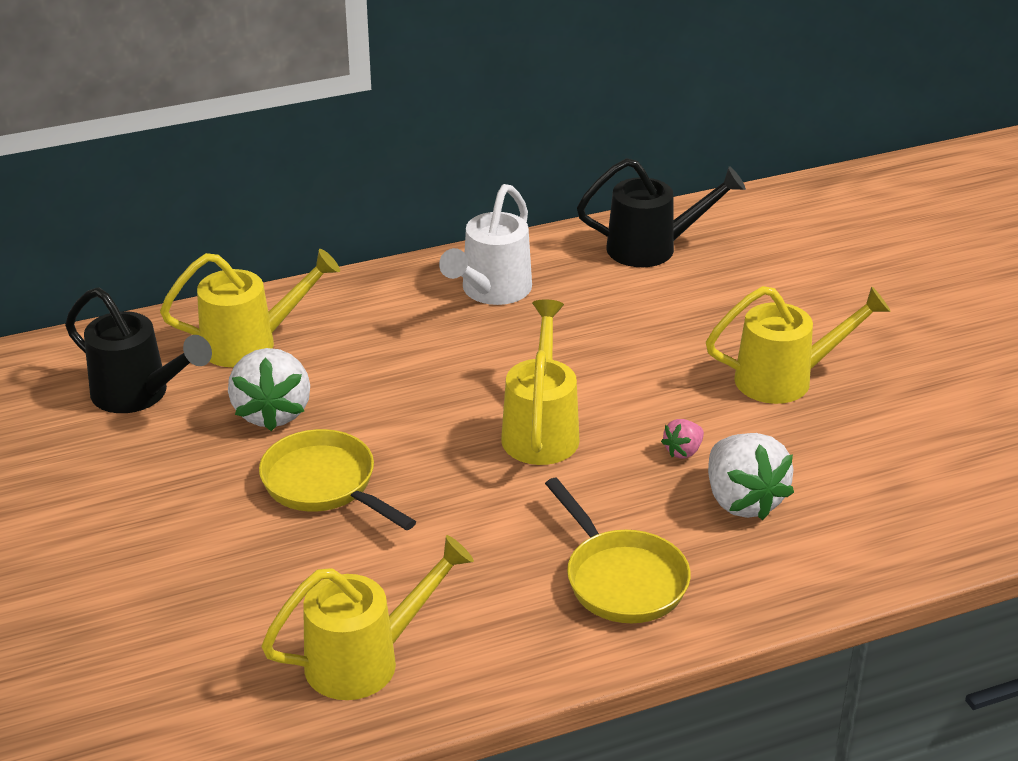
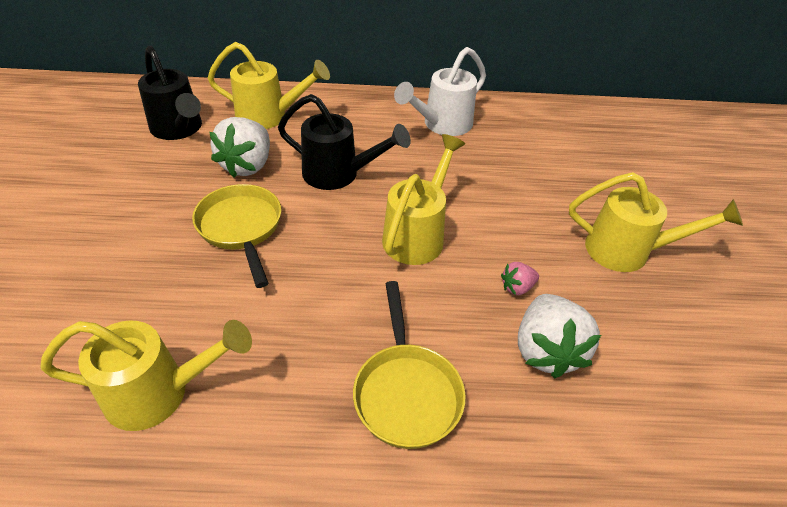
camera: 20 degrees right, 10 degrees up
black watering can [577,158,746,267] -> black watering can moved to [278,94,411,190]

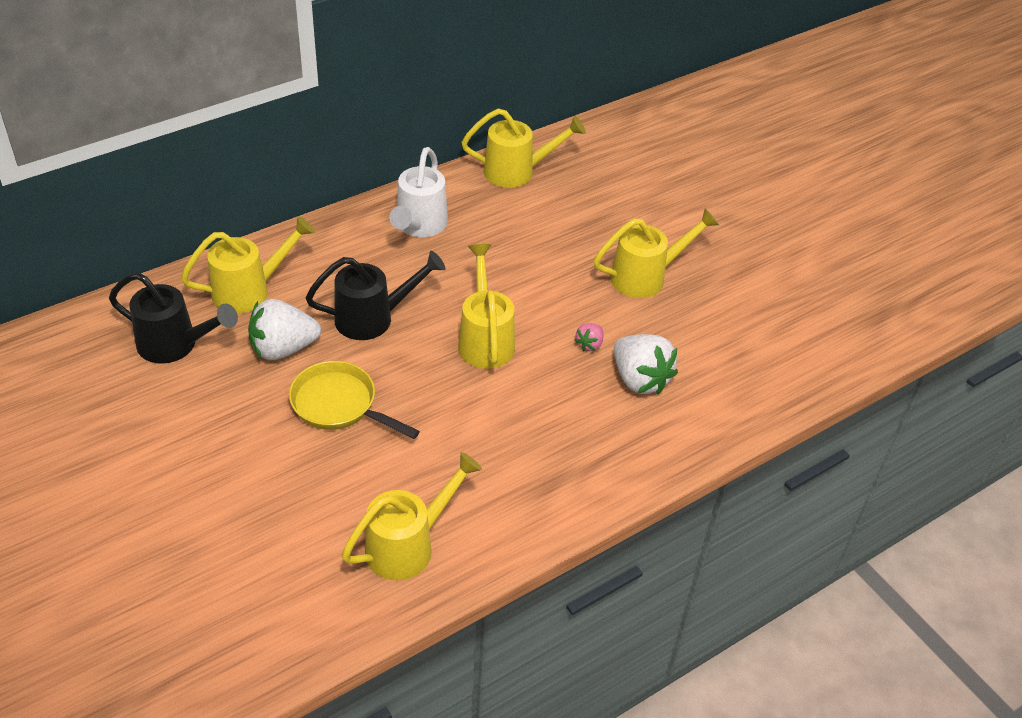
camera: 35 degrees left, 0 degrees up
white strawberry [209,117,270,178] -> white strawberry turned 90 degrees clockwise [248,299,321,360]
yellow pan [353,281,466,449] -> none
none -> yellow watering can [462,108,586,188]

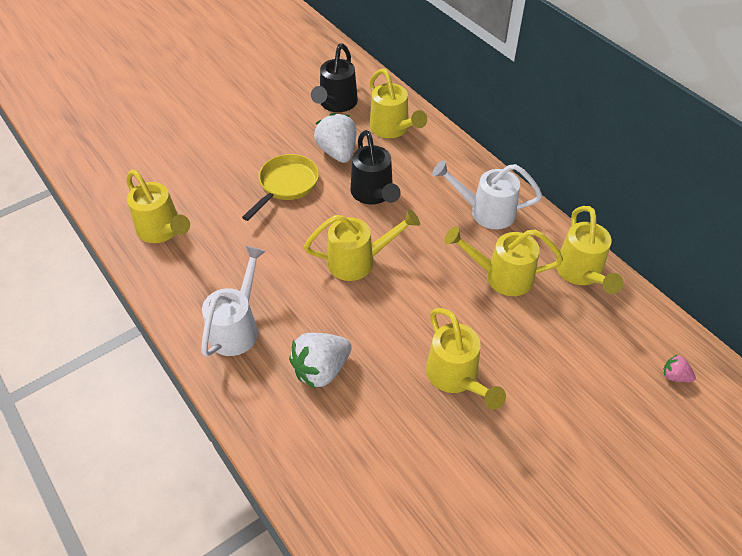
camera: 90 degrees right, 5 degrees up
pink strawberry [574,323,604,351] -> pink strawberry moved to [663,354,696,382]
none -> white watering can [201,246,266,357]
none -> yellow watering can [444,226,563,296]

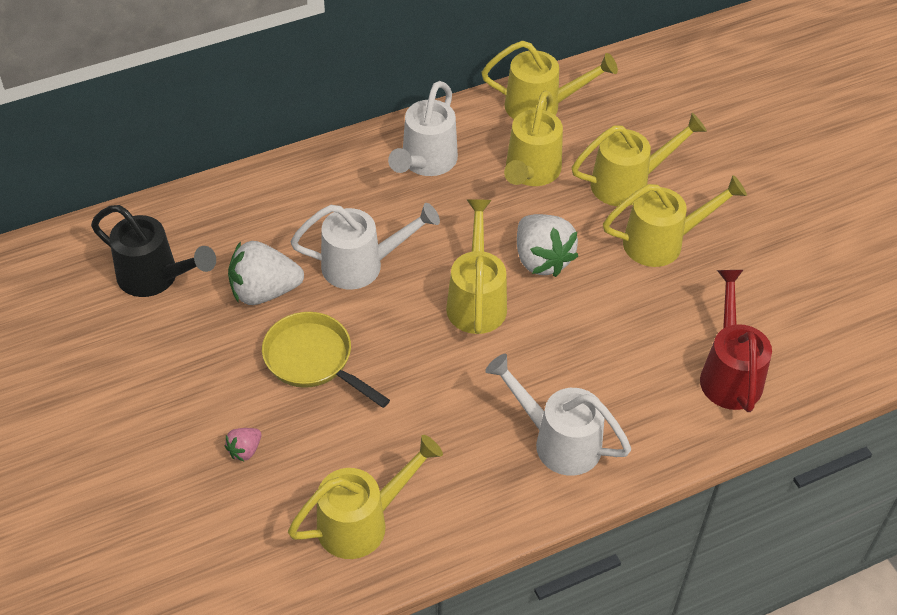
camera: 80 degrees left, 0 degrees up
white strawberry [289,333,352,389] -> white strawberry moved to [517,214,578,277]
black watering can [351,130,401,204] -> white watering can [291,203,440,289]
yellow watering can [370,69,427,138] -> yellow watering can moved to [572,113,707,207]
pink strawberry [663,354,696,382] -> pink strawberry moved to [225,428,261,461]
none -> red watering can [700,270,772,412]

